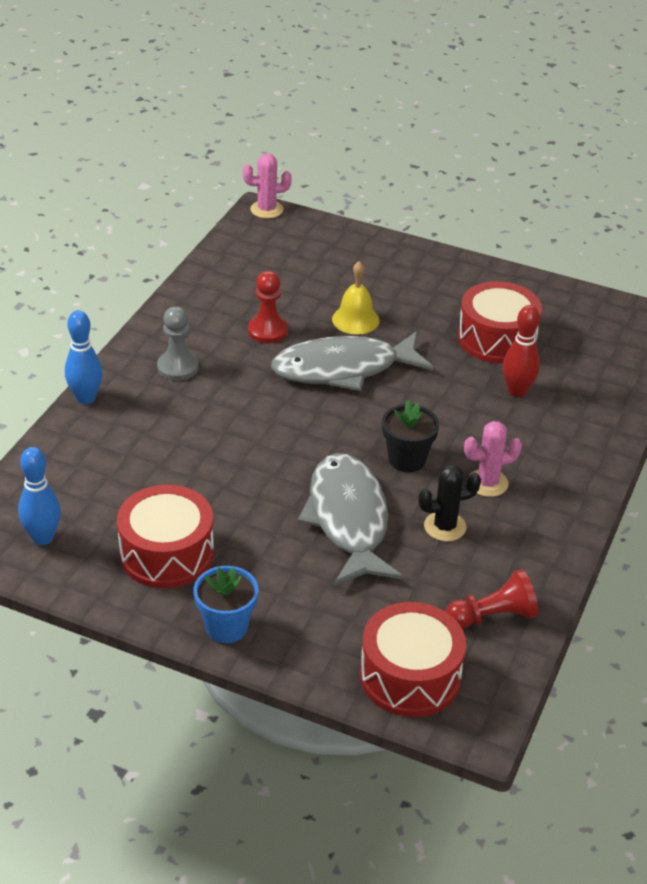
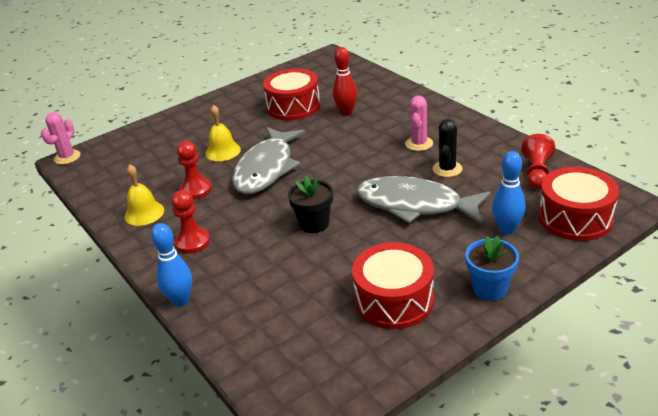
camera: 55 degrees left, 5 degrees down
blue bowling pin [18,447,61,545] -> blue bowling pin moved to [492,151,525,234]
grey pawn [157,306,199,381] -> red pawn [171,190,210,254]
black flower pot [382,400,439,472] -> black flower pot moved to [288,176,333,233]
none -> yellow bell [125,164,164,226]

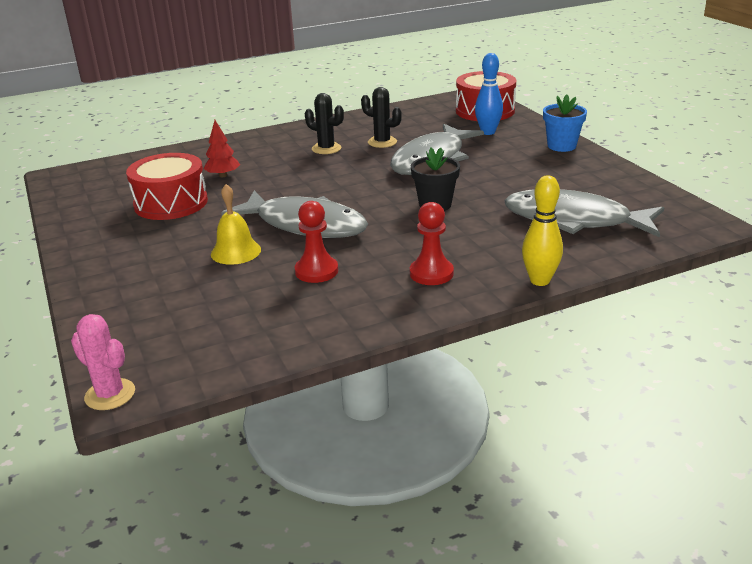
camera: 80 degrees left, 5 degrees down
yellow bell [125,164,164,226] -> none
blue bowling pin [151,223,192,307] -> yellow bowling pin [522,175,563,286]
red bowling pin [333,47,357,116] -> red tree [204,120,240,177]
red drum [352,242,434,329] -> none
pink cactus [405,96,433,151] -> black cactus [305,93,344,154]
red pawn [521,134,555,189] -> none
none -> grey fish [504,189,664,237]

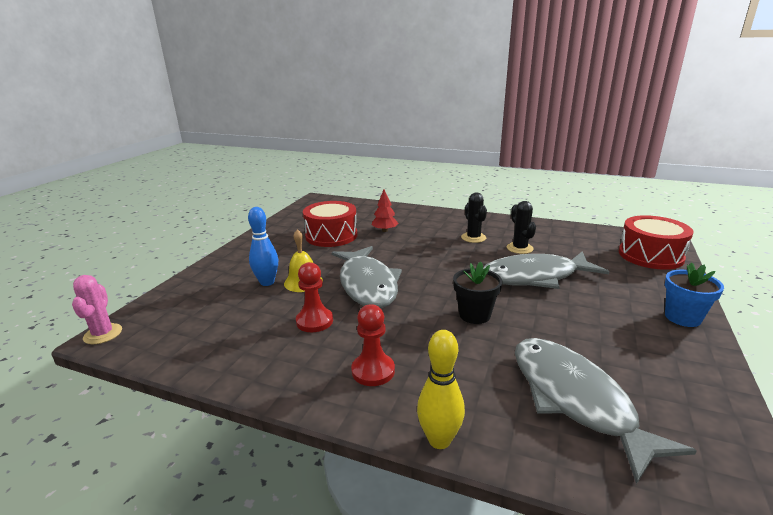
camera: 45 degrees right, 5 degrees down
blue bowling pin [475,53,503,135] -> blue bowling pin moved to [248,207,278,286]

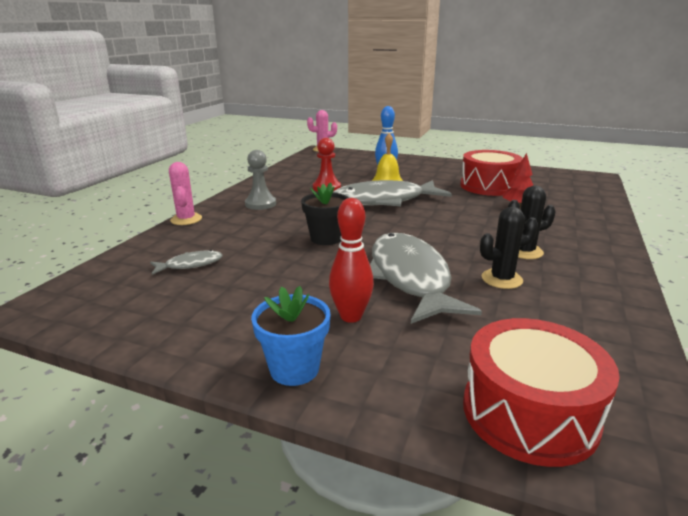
camera: 90 degrees right, 0 degrees up
red pawn [351,304,395,386] -> grey pawn [245,150,276,210]
yellow bowling pin [417,330,465,449] -> pink cactus [169,162,202,225]
grey fish [515,338,697,484] -> grey fish [150,250,223,275], size x0.44
none -> red bowling pin [329,198,374,323]

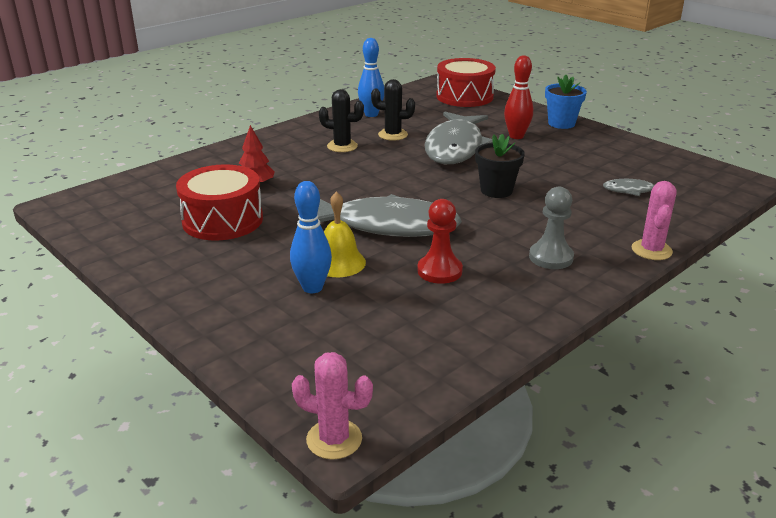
camera: 155 degrees left, 5 degrees up
none -> blue bowling pin [358,38,384,117]

